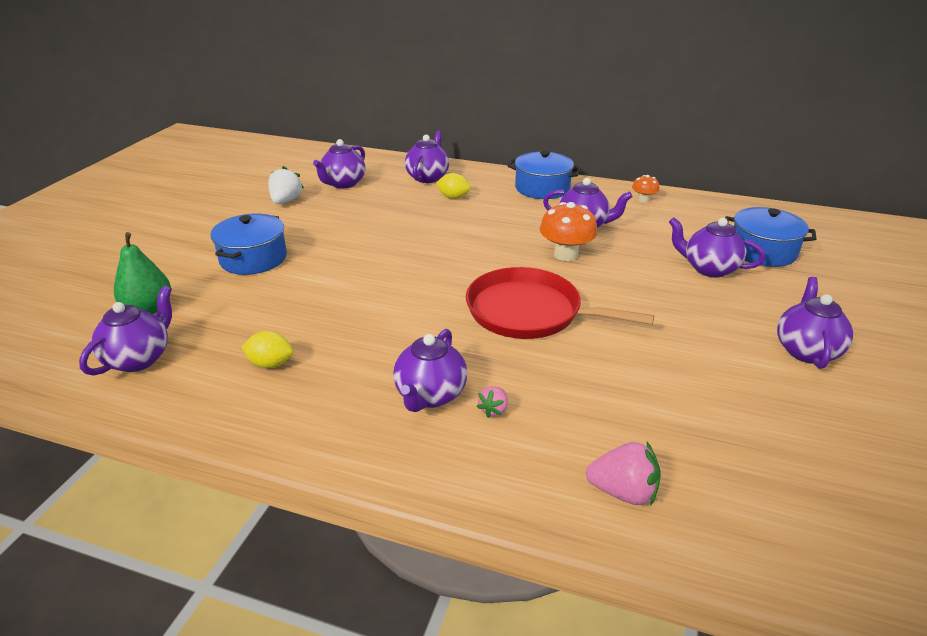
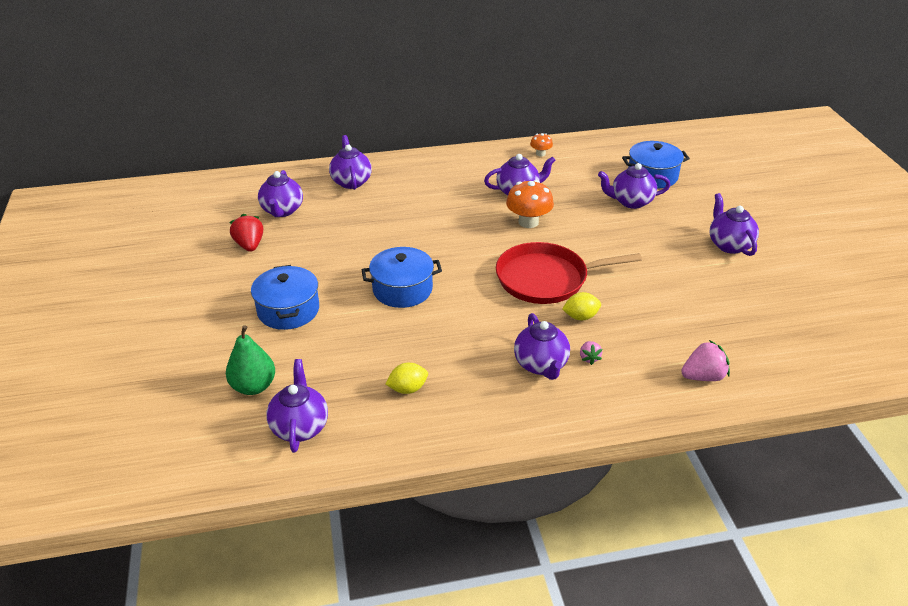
camera: 30 degrees left, 5 degrees up
white strawberry [268,166,304,204] -> red strawberry [229,214,263,252]
yellow lemon [436,173,471,199] -> yellow lemon moved to [562,292,601,320]
blue pot [507,151,581,199] -> blue pot moved to [362,247,442,308]

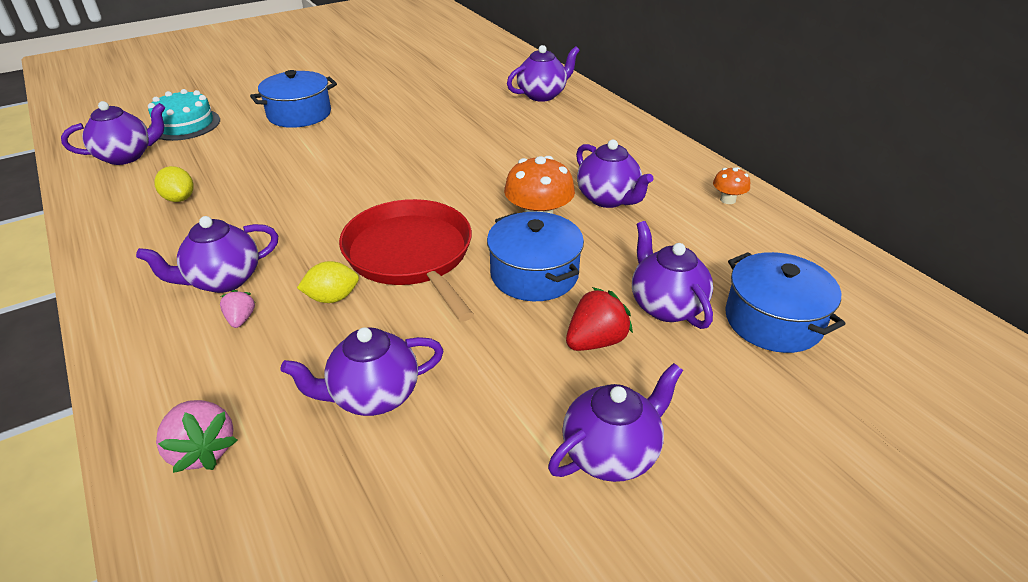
camera: 70 degrees right, 0 degrees up
green pear [226,325,275,395] -> turquoise cake [148,89,220,141]
red strawberry [229,214,263,252] -> red strawberry moved to [566,287,633,351]
purple teapot [258,170,303,217] -> purple teapot moved to [280,327,444,416]
blue pot [362,247,442,308] -> blue pot moved to [487,212,584,301]
yellow lemon [562,292,601,320] -> yellow lemon turned 75 degrees counterclockwise [297,261,359,303]
pink strawberry [580,341,602,365] -> pink strawberry turned 105 degrees clockwise [220,290,255,328]

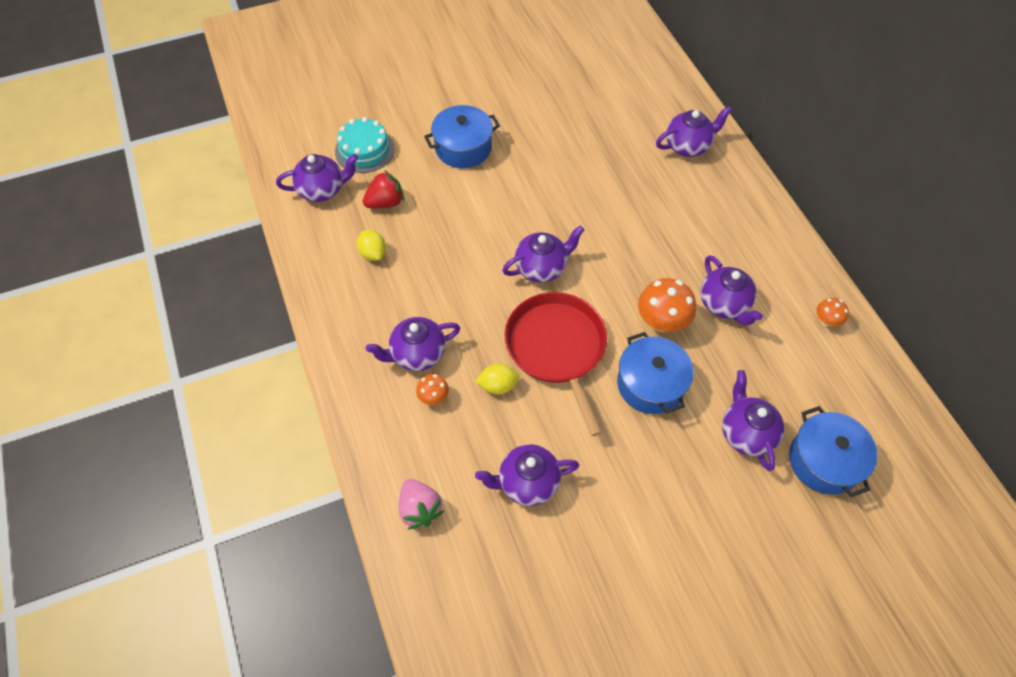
camera: 10 degrees right, 20 degrees up
pink strawberry [220,290,255,328] -> orange mushroom [416,374,449,405]
purple teapot [548,363,683,482] -> purple teapot moved to [502,226,584,283]
red strawberry [566,287,633,351] -> red strawberry moved to [363,170,404,208]

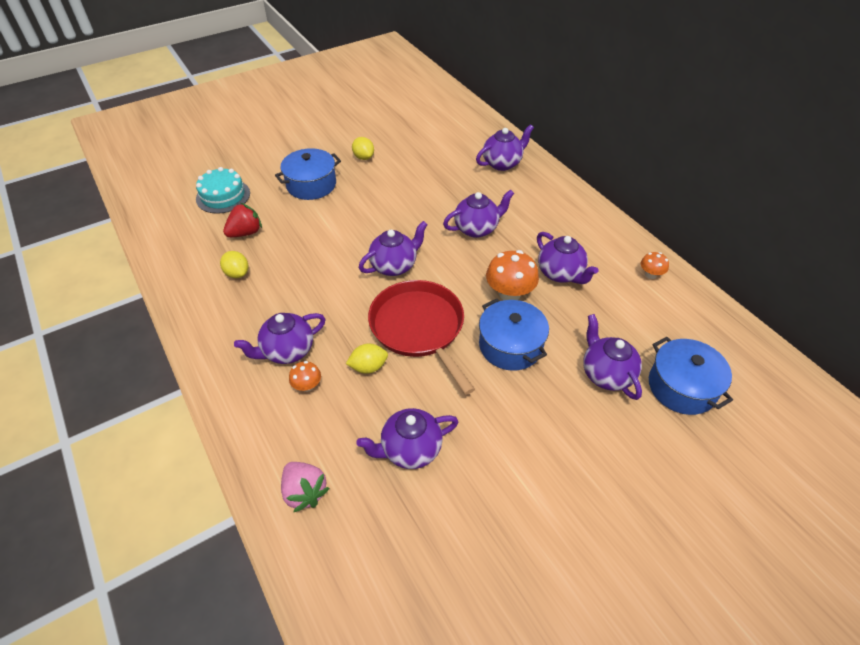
camera: 10 degrees left, 10 degrees down
purple teapot [276,154,358,202] -> purple teapot moved to [443,190,514,238]
none -> yellow lemon [352,137,374,160]

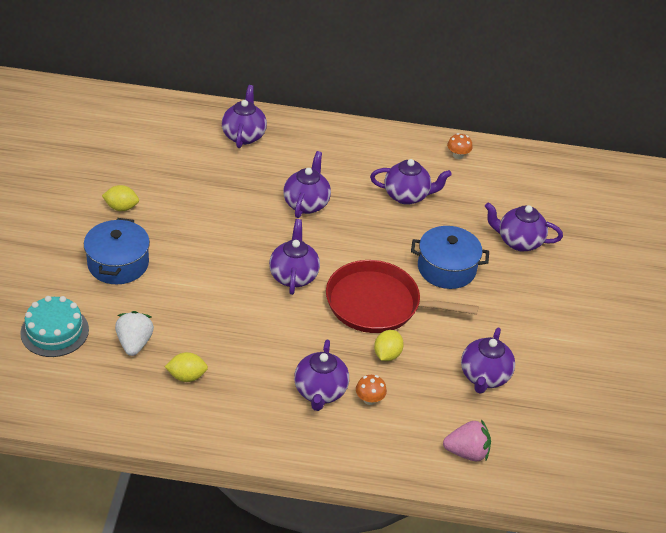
camera: 55 degrees left, 5 degrees down
red strawberry [223,203,262,238] -> white strawberry [115,311,154,356]
orange mushroom [486,250,539,300] -> none
blue pot [649,337,733,415] -> none

